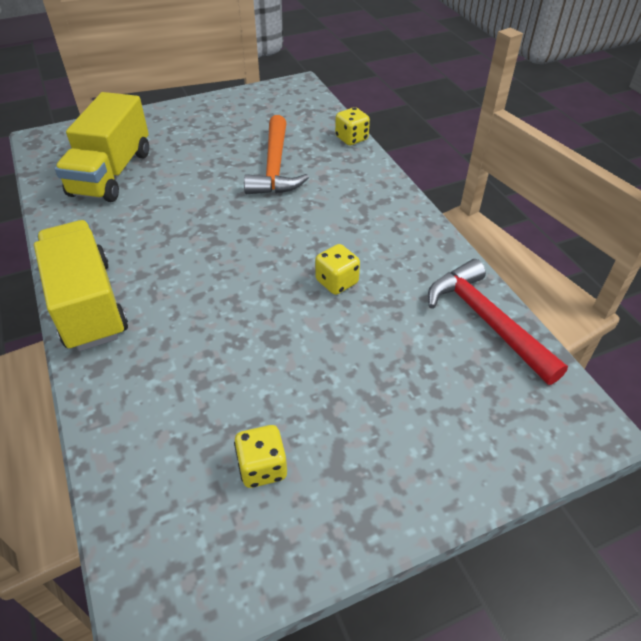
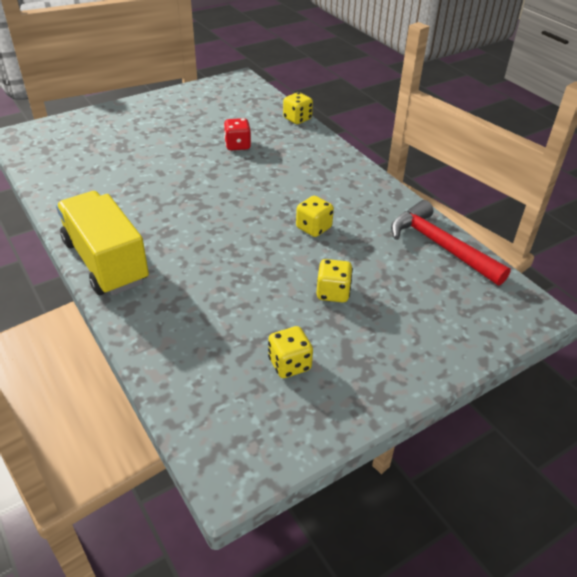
camera: 10 degrees left, 5 degrees down
yellow truck [55,92,149,202] -> none
orange hammer [244,115,309,194] -> red dice [224,118,251,150]
none -> yellow dice [316,259,353,302]

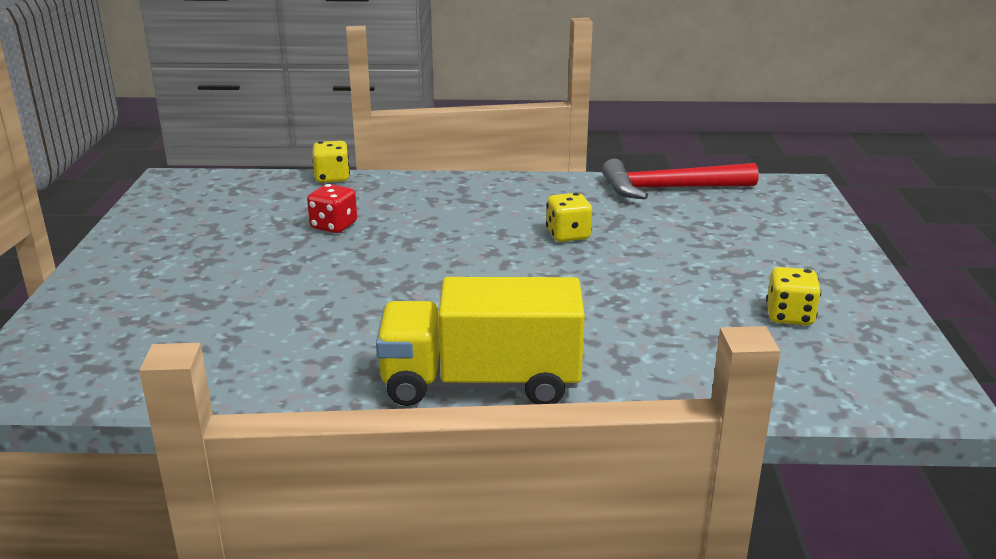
camera: 55 degrees left, 15 degrees down
yellow dice [316,259,353,302] -> none

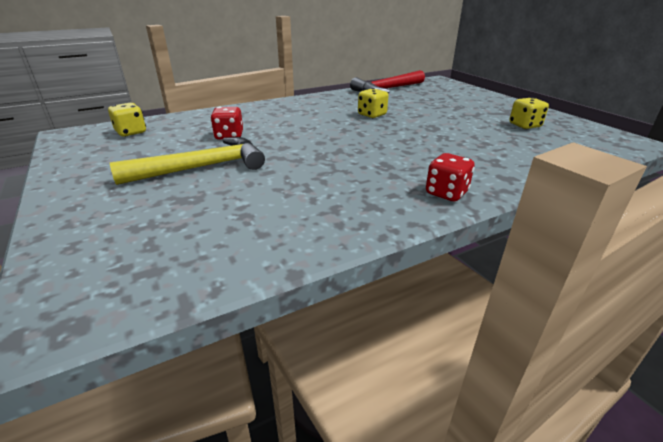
camera: 30 degrees left, 5 degrees up
yellow dice [313,141,350,183] -> yellow dice moved to [108,103,146,137]
yellow truck [376,277,585,406] -> red dice [426,153,475,201]
none -> yellow hammer [110,137,265,185]

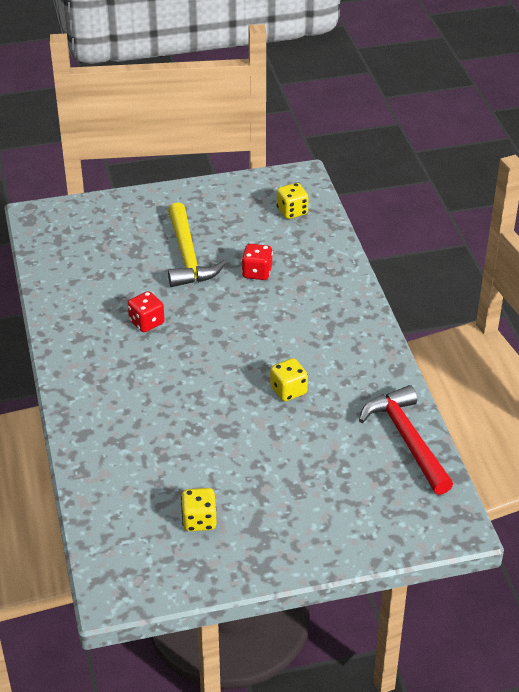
camera: 105 degrees right, 10 degrees up
red dice [426,153,475,201] -> red dice moved to [128,291,165,332]

